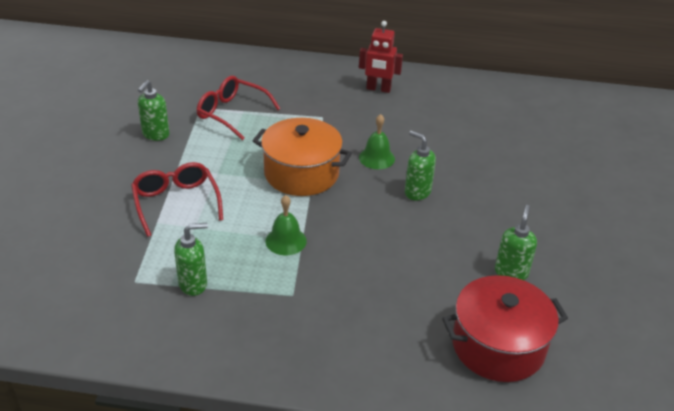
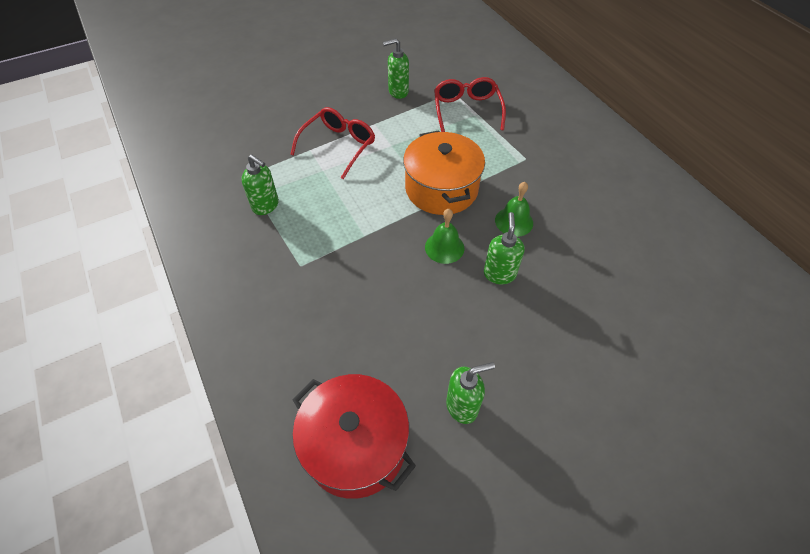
camera: 55 degrees right, 15 degrees up
green bell [266,195,307,255] -> green bell moved to [425,209,465,264]
red robot [359,21,403,93] -> none

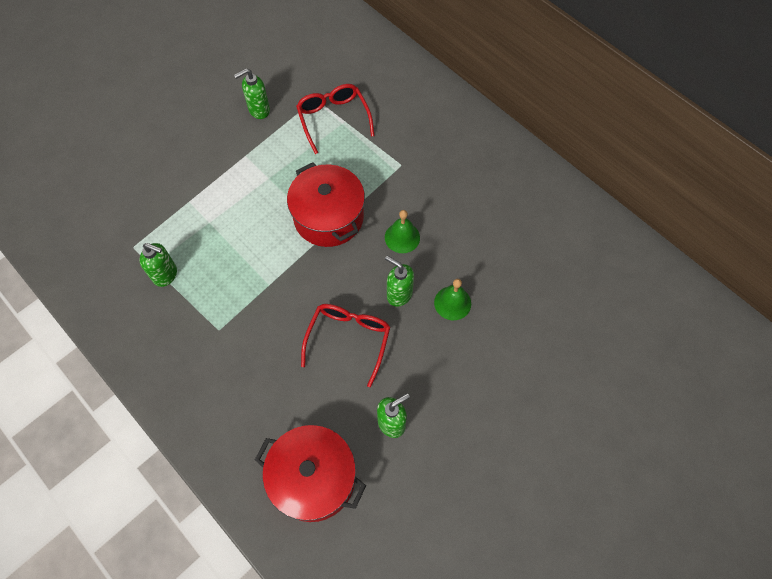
camera: 15 degrees left, 10 degrees up
red glasses [290,107,375,179] -> red glasses moved to [301,304,390,387]
orange pot [403,130,485,215] -> red pot [287,162,365,247]
green bell [425,209,465,264] -> green bell moved to [434,279,471,320]
green soap dispenser [484,212,525,284] -> green soap dispenser turned 45 degrees counterclockwise [385,256,414,307]

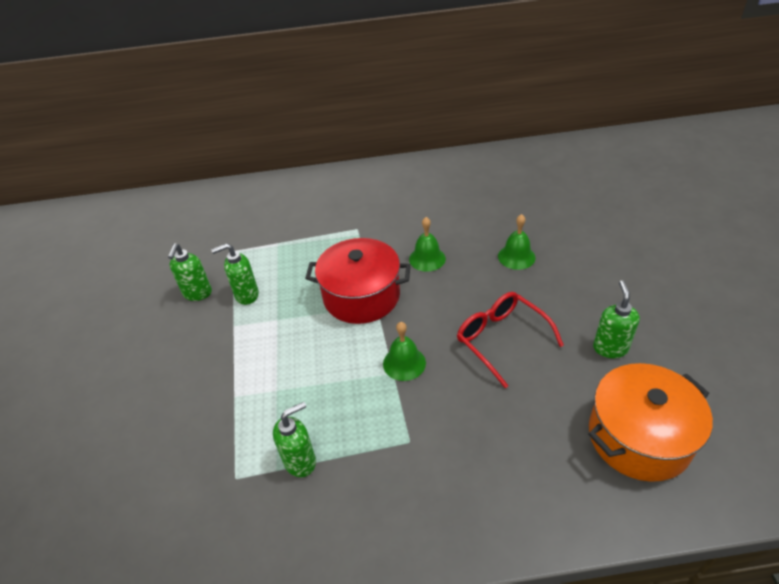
camera: 50 degrees left, 20 degrees down
red pot [255,425,366,522] -> orange pot [589,363,713,482]
red glasses [296,84,374,154] -> none
green soap dispenser [385,256,414,307] -> green soap dispenser moved to [211,243,259,305]
none -> green bell [383,322,426,381]

